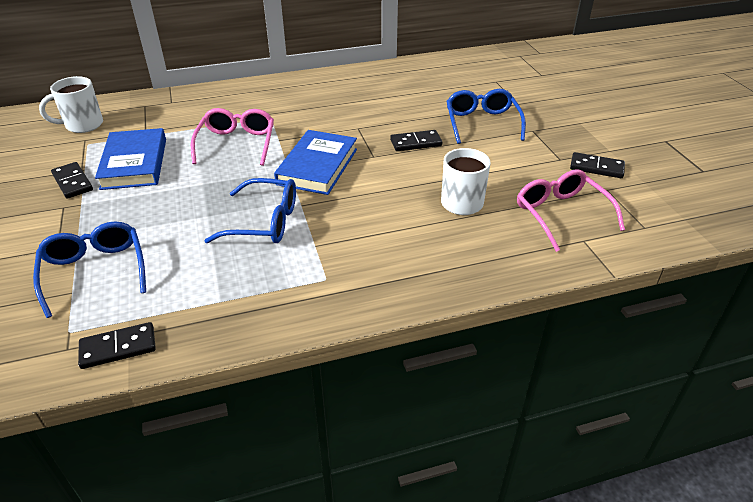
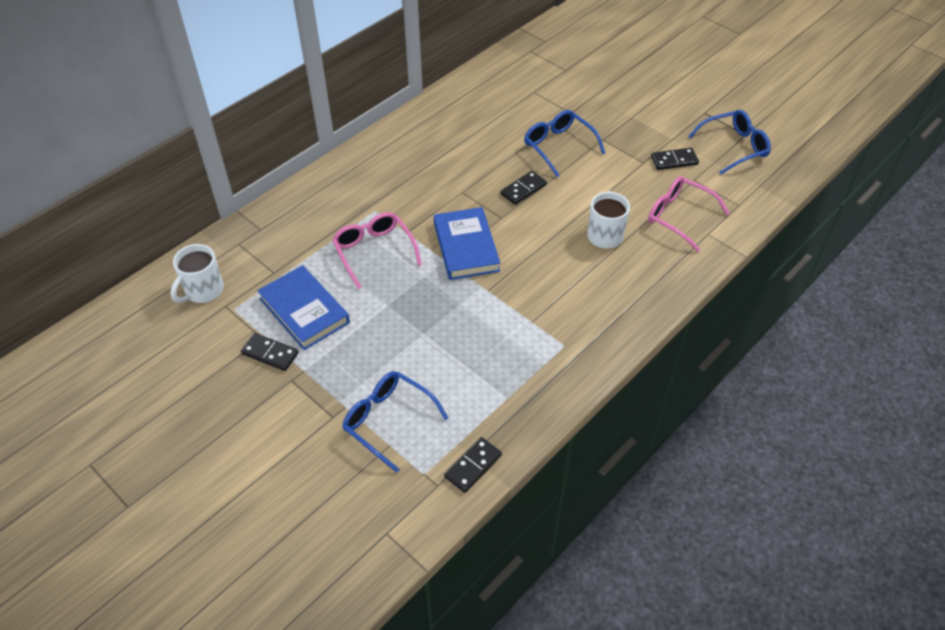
camera: 30 degrees left, 10 degrees up
blue glasses [204,178,296,243] -> blue glasses moved to [688,110,771,174]

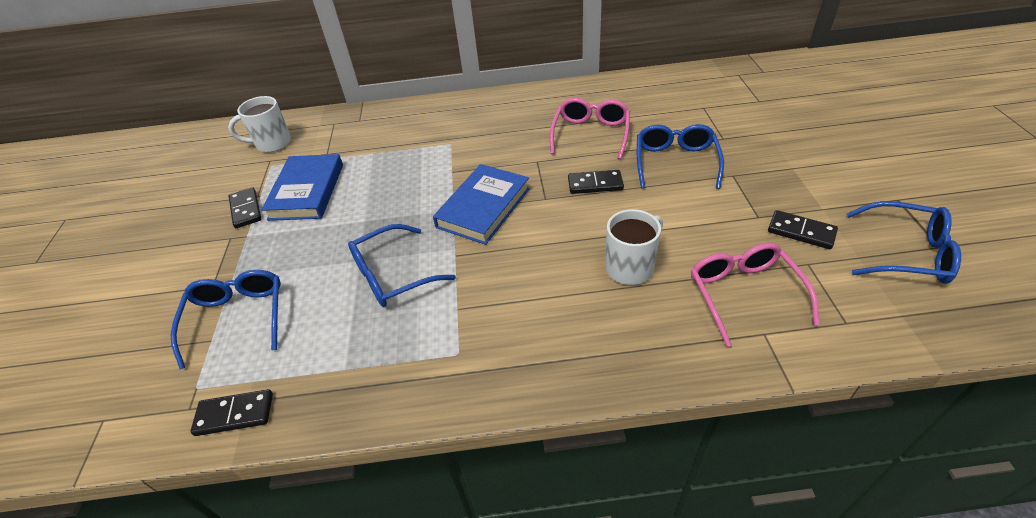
camera: 45 degrees right, 5 degrees down
pink glasses [332,212,422,290] -> pink glasses moved to [550,98,630,159]
none -> blue glasses [348,224,456,307]

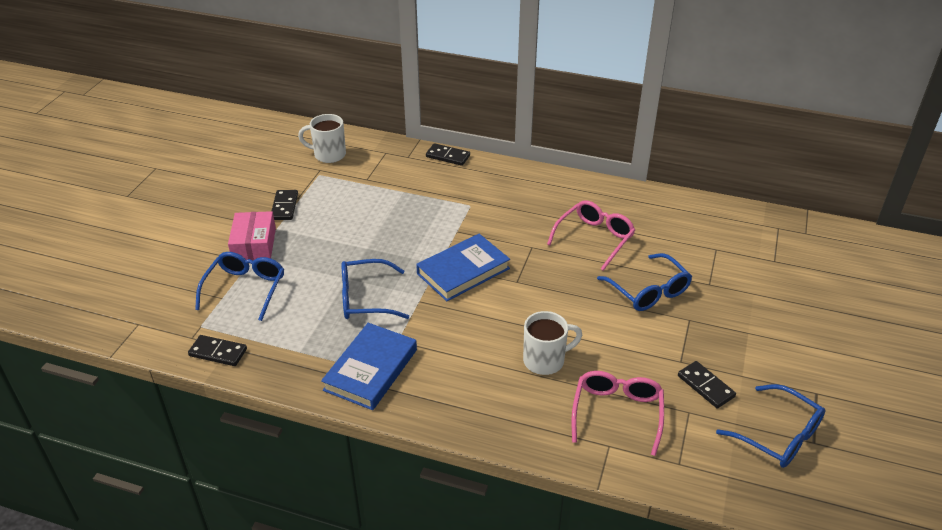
camera: 20 degrees right, 5 degrees down
blue book [261,154,343,221] -> blue book moved to [321,323,417,410]
black domino [568,170,624,194] -> black domino moved to [426,143,470,166]
blue glasses [637,124,724,189] -> blue glasses turned 120 degrees clockwise [597,253,692,311]
none -> pink box [228,211,276,261]

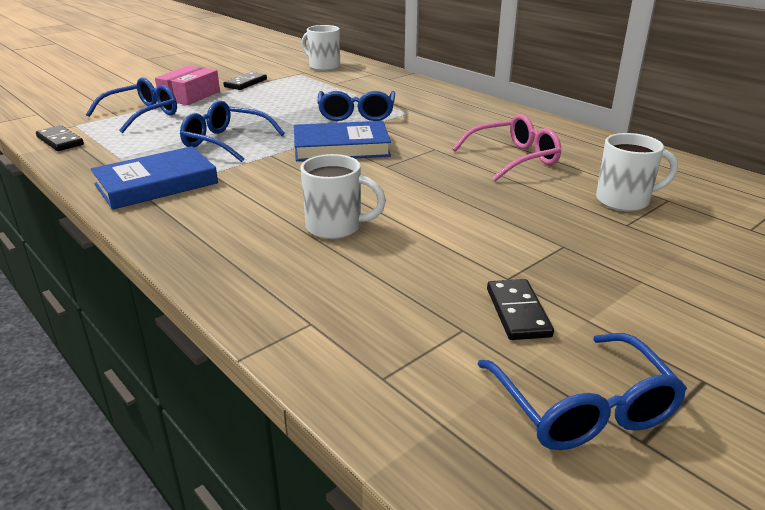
camera: 30 degrees right, 10 degrees down
black domino [426,143,470,166] -> none
pink glasses [571,371,664,456] -> none
blue glasses [597,253,692,311] -> blue glasses moved to [317,91,395,121]
none -> white mug [596,133,678,211]

